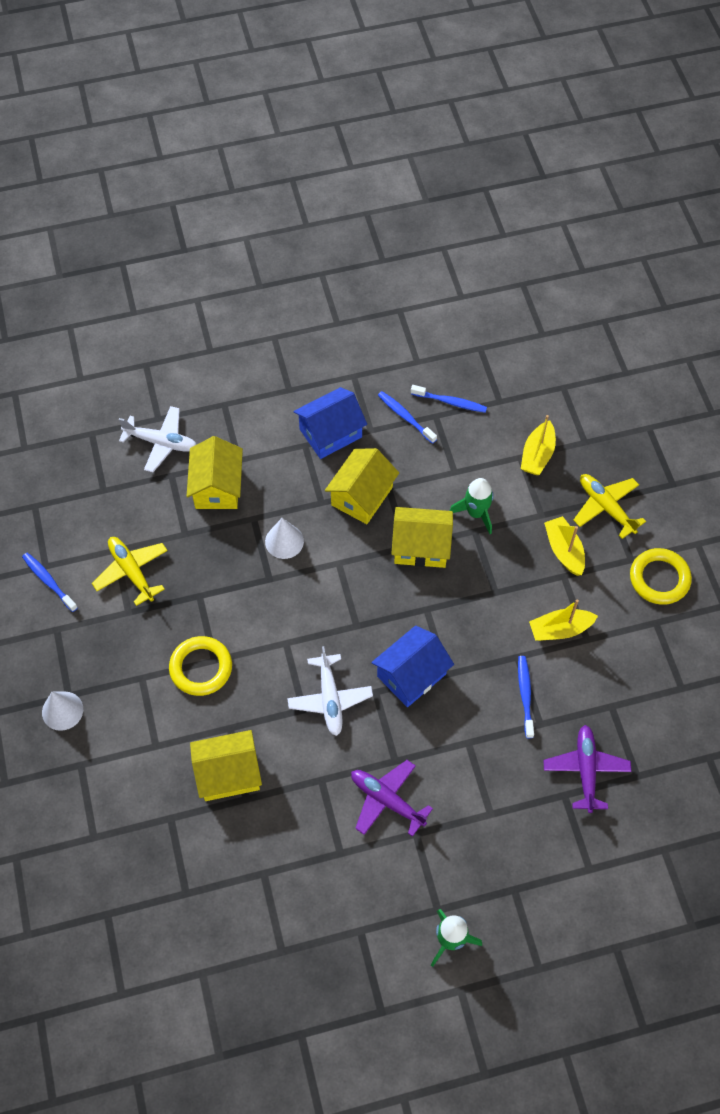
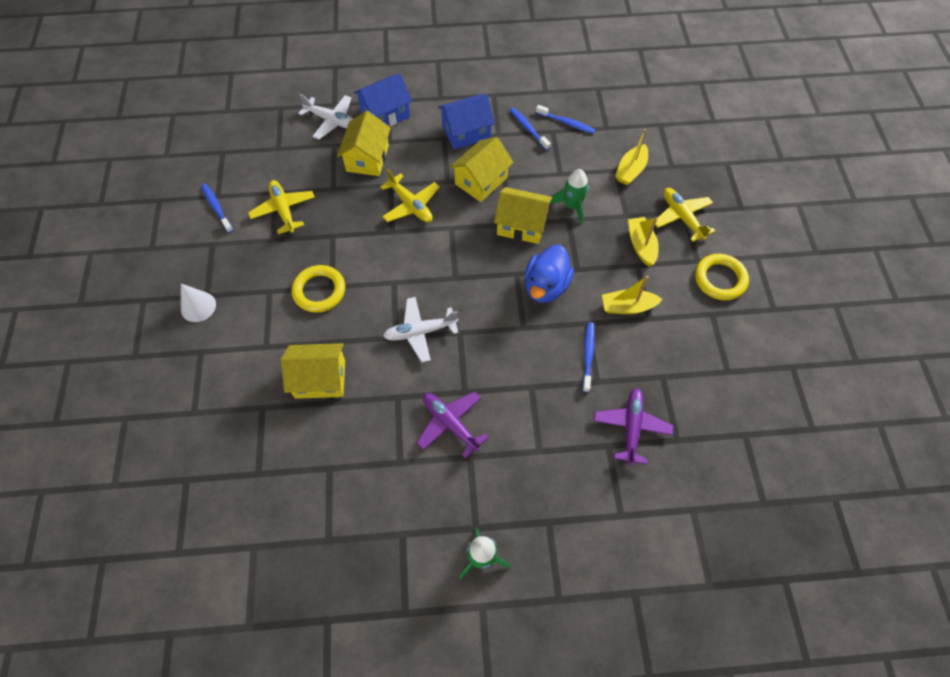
camera: 10 degrees right, 0 degrees up
white cone [265,518,304,559] -> yellow plane [380,169,440,223]
white plane [287,646,373,736] -> white plane turned 75 degrees clockwise [383,297,458,362]
blue house [371,626,454,707] -> blue house moved to [353,73,412,126]
none -> blue duck [524,245,574,303]

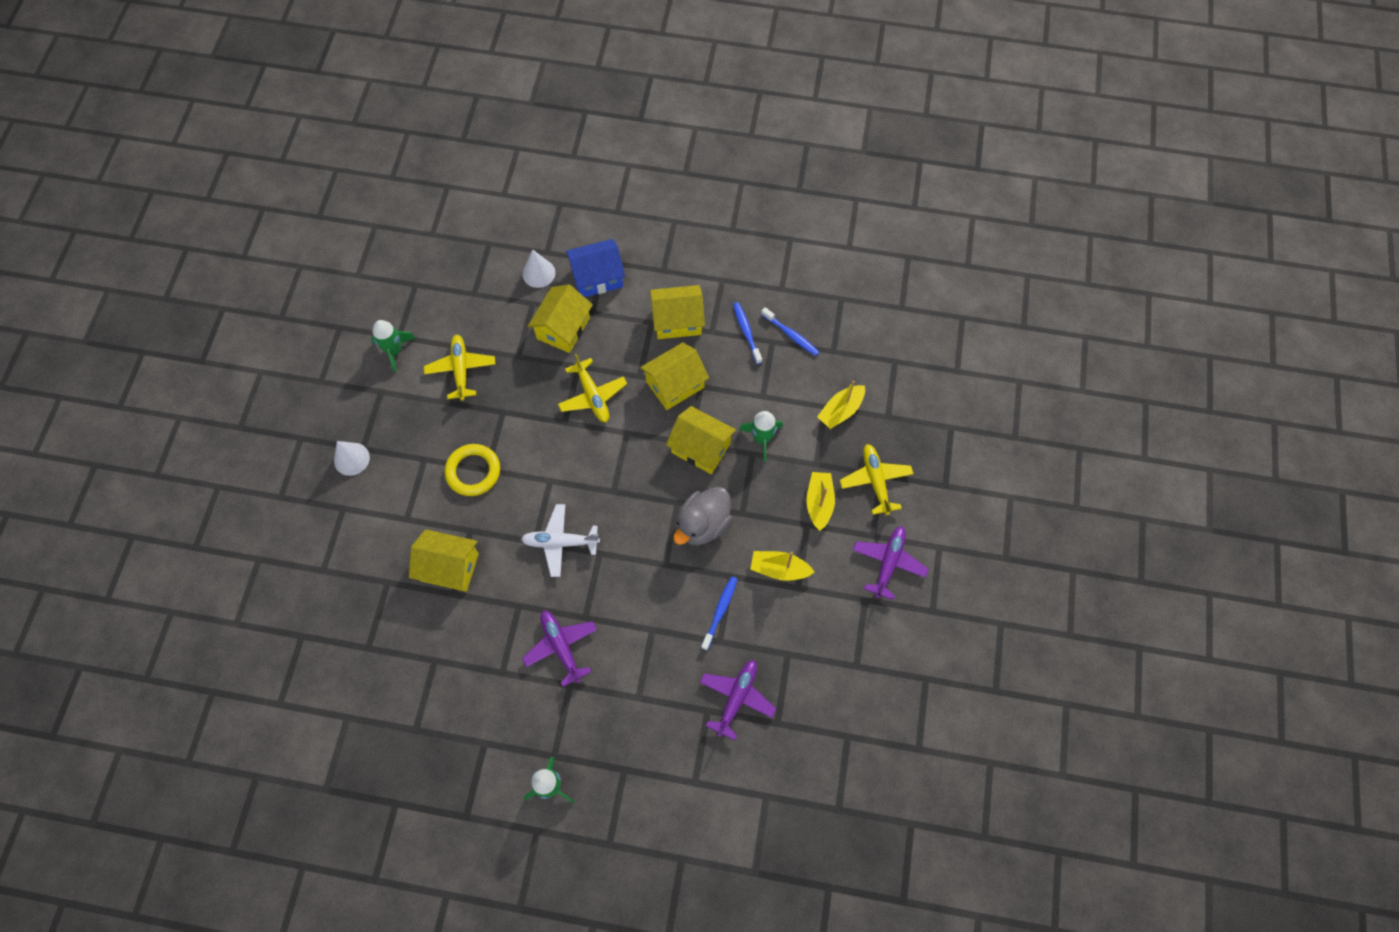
camera: 15 degrees right, 5 degrees up
blue toothbrush [201,184,233,233] -> green rocket [371,320,416,373]
white plane [298,94,353,139] -> white cone [522,249,555,288]
blue house [438,94,495,149] -> yellow house [650,285,705,339]
blue duck [524,245,574,303] -> grey duck [674,487,732,545]
yellow ring [695,254,749,300] -> purple plane [853,526,928,600]

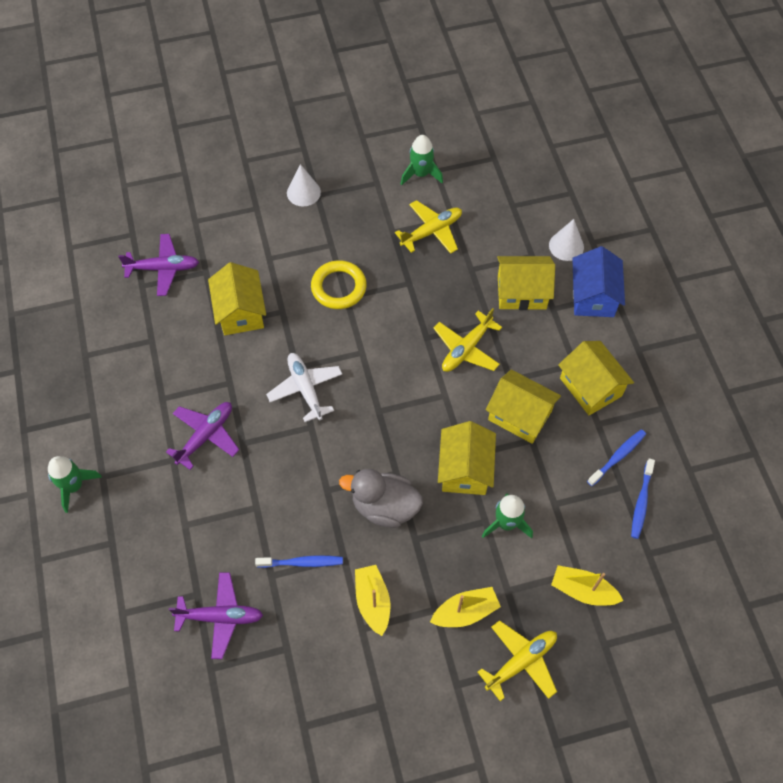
camera: 65 degrees right, 5 degrees down
blue house [566,239,625,297] -> blue house turned 45 degrees clockwise [572,246,625,317]
purple plane [853,526,928,600] -> purple plane moved to [118,234,199,296]

